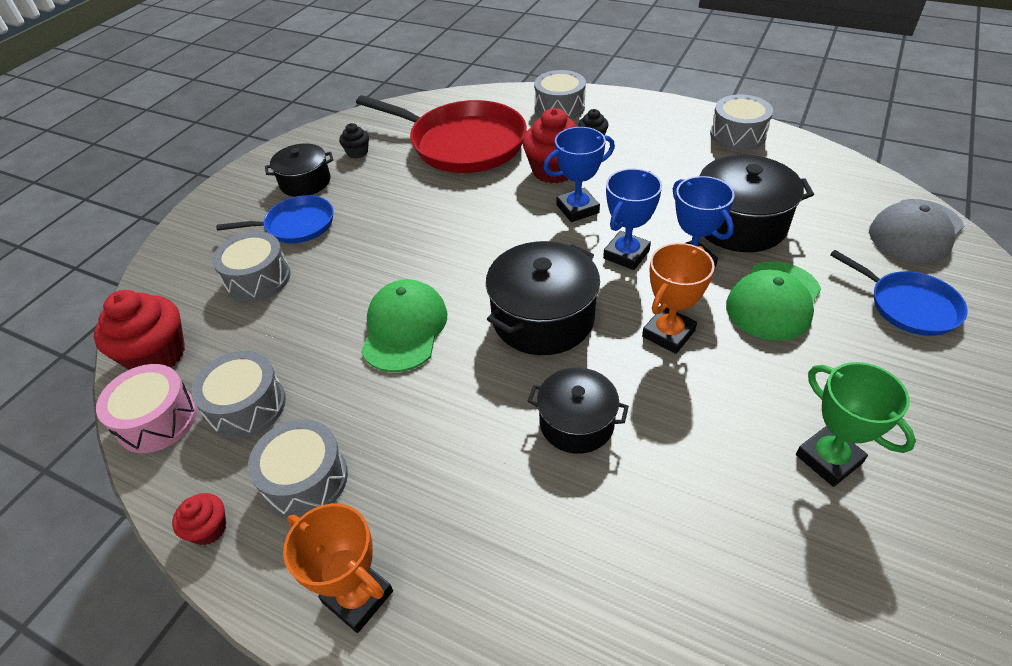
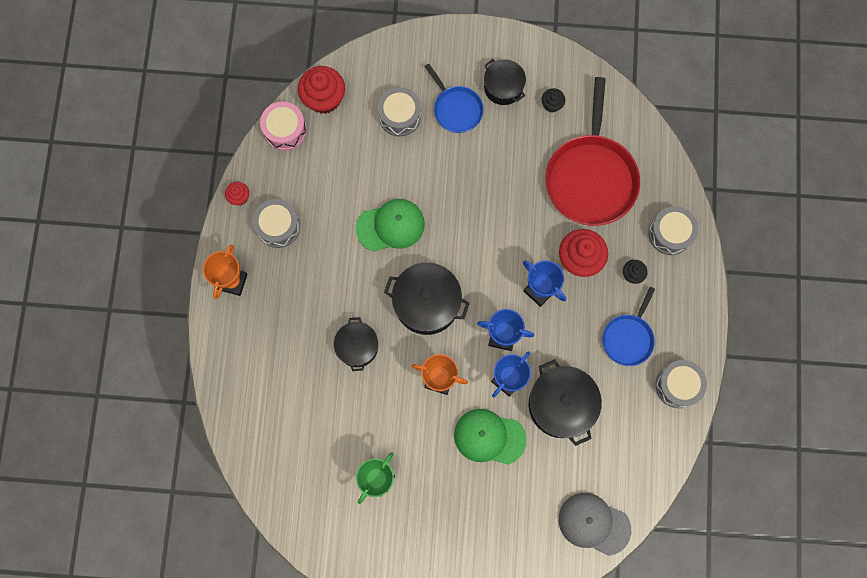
camera: 65 degrees right, 30 degrees up
grey drum [191,351,286,439] -> none
blue pan [830,250,968,336] -> blue pan moved to [602,287,655,366]

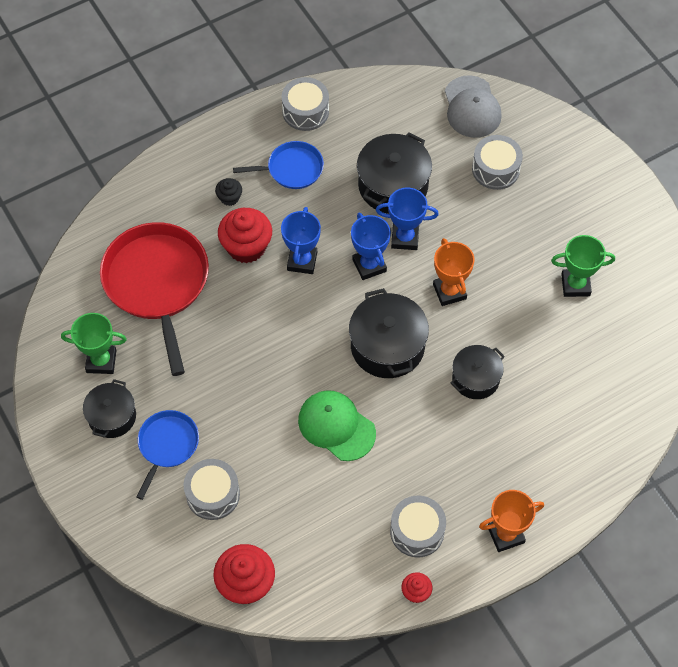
camera: 125 degrees left, 15 degrees down
pink drum [260,102,307,151] -> none
green cap [454,409,527,465] -> none
black cupcake [542,88,565,112] -> green trophy [61,313,127,374]
red pan [545,77,640,226] -> red pan turned 75 degrees counterclockwise [100,222,209,376]
grey drum [648,206,698,255] -> grey drum moved to [472,135,523,190]

